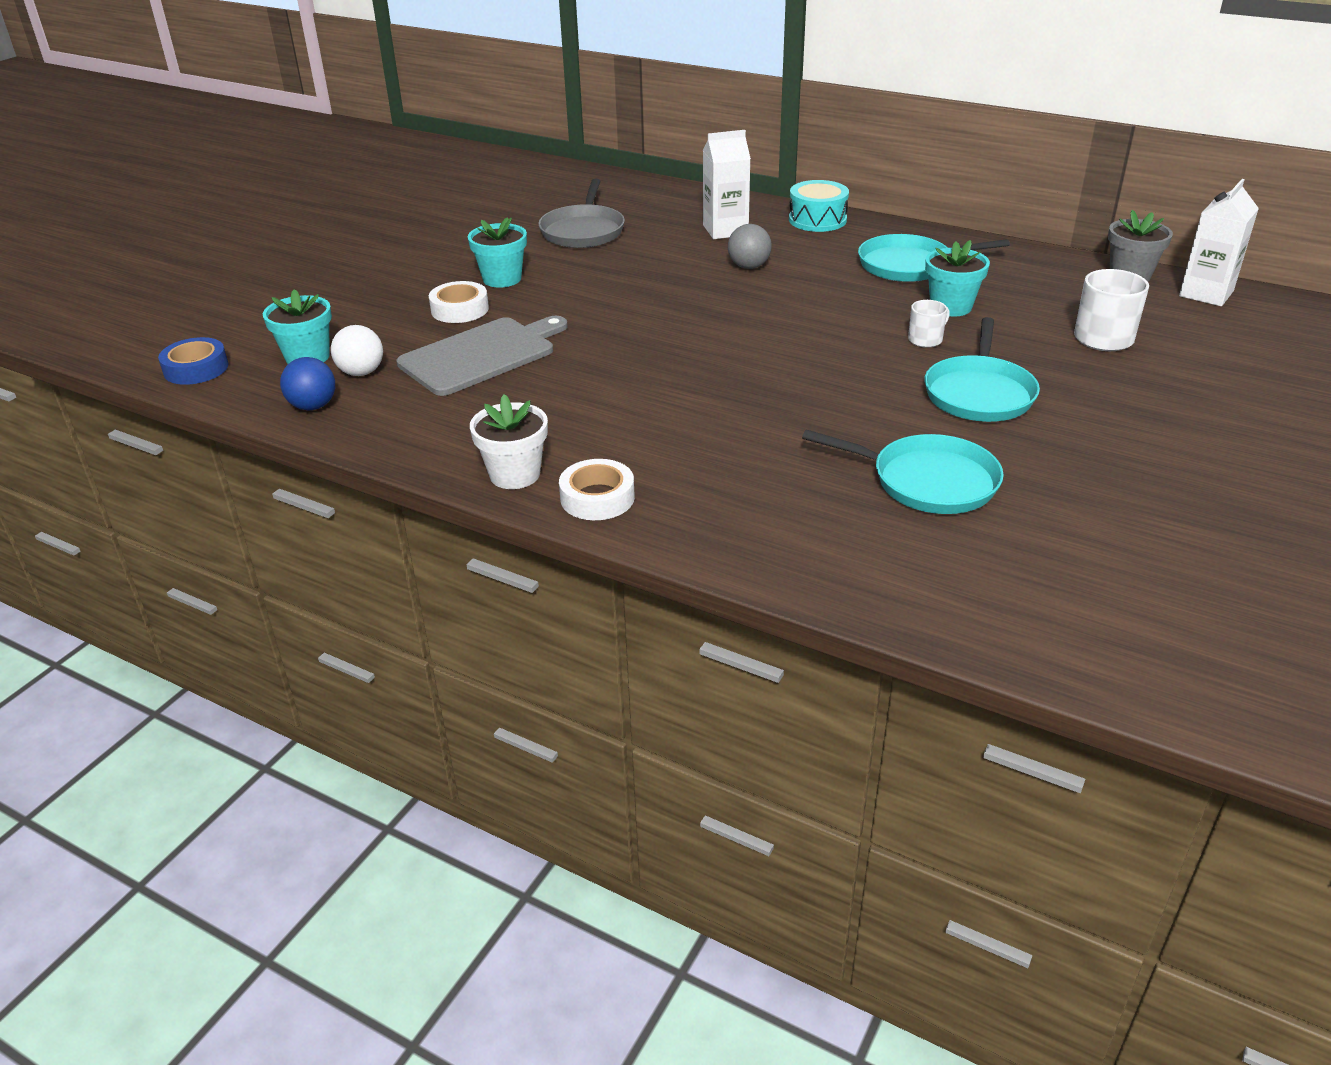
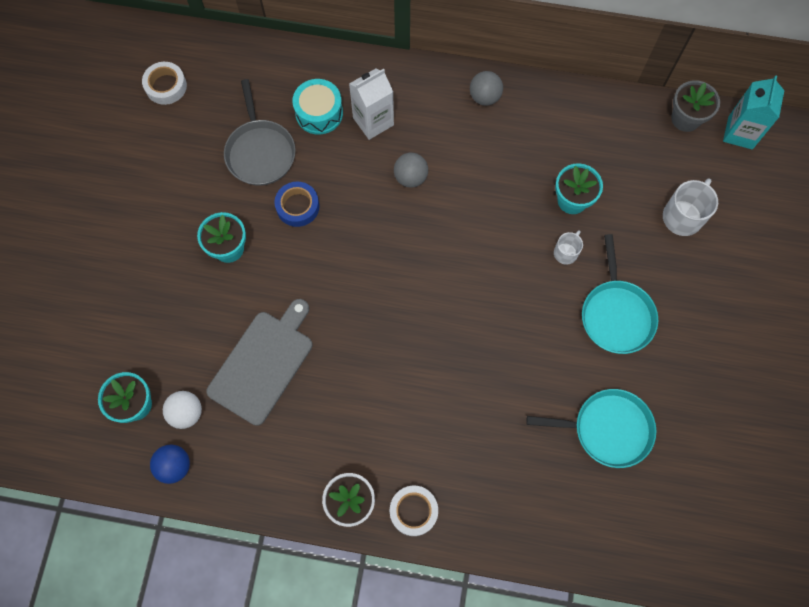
camera: 20 degrees left, 35 degrees up
blue tape [158,337,228,385] -> blue tape moved to [274,182,319,227]
white tape [429,281,489,323] -> white tape moved to [142,62,187,105]
turquoise drum [789,180,849,232] -> turquoise drum moved to [293,79,343,135]
turquoise pan [858,234,1010,282] -> none
white carton [1179,179,1259,306] -> turquoise carton [723,75,785,150]
none -> grey ball [470,71,503,106]

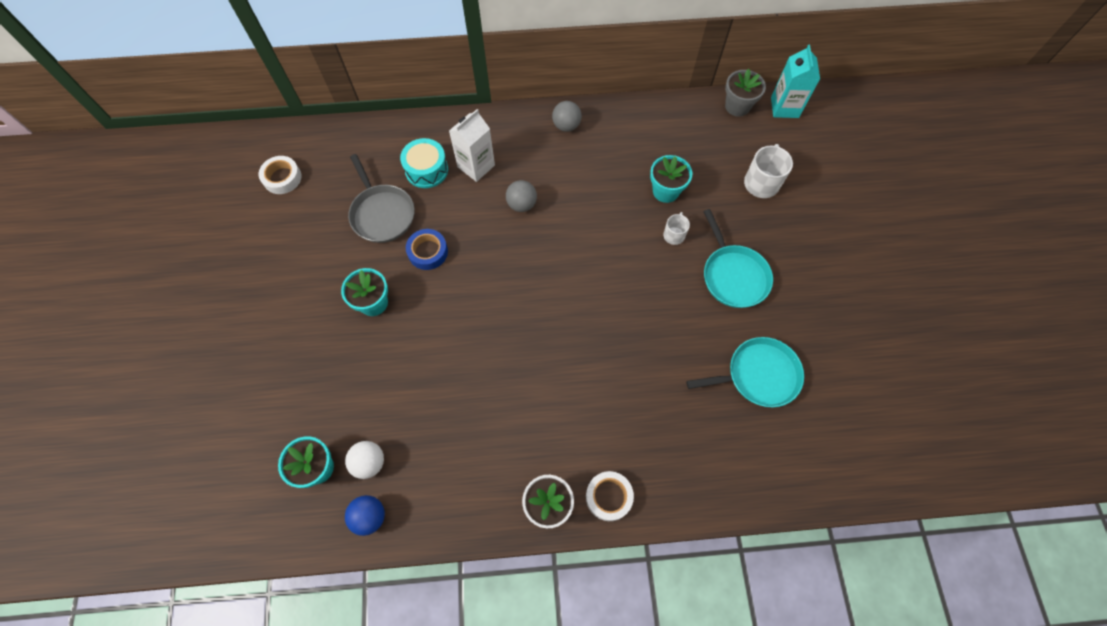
camera: 15 degrees left, 5 degrees down
grey cutting board [206,299,313,426] -> none

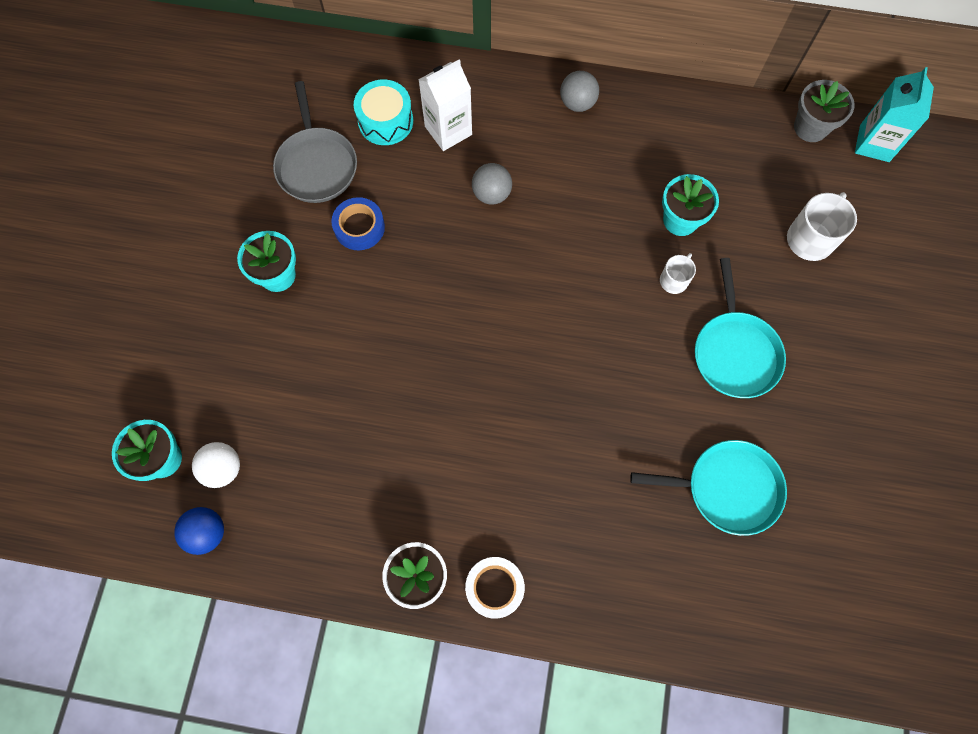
camera: 15 degrees right, 5 degrees up
white tape [259,156,302,194] -> none

